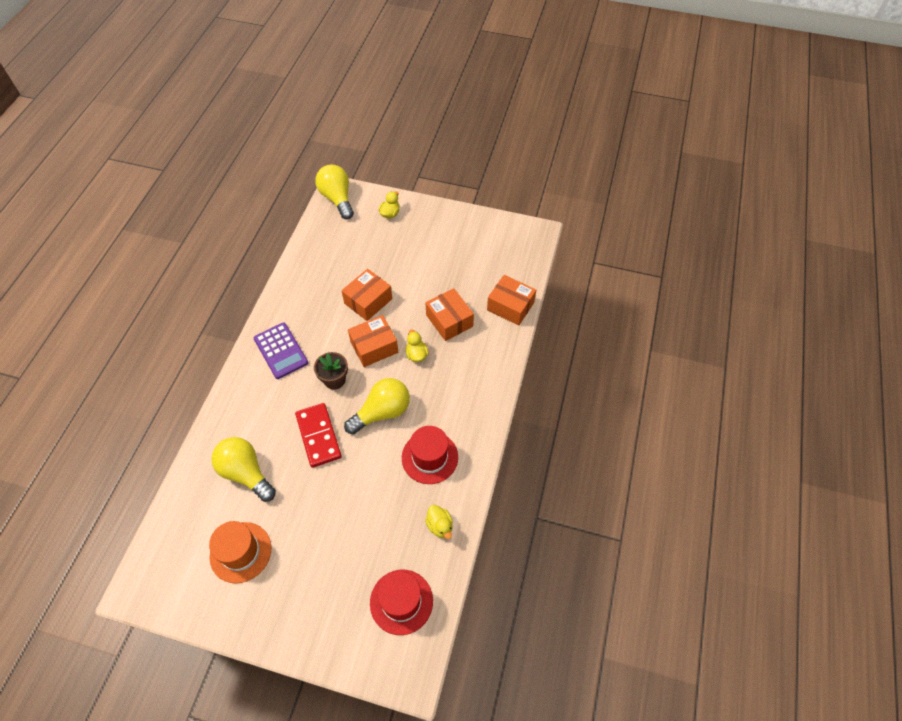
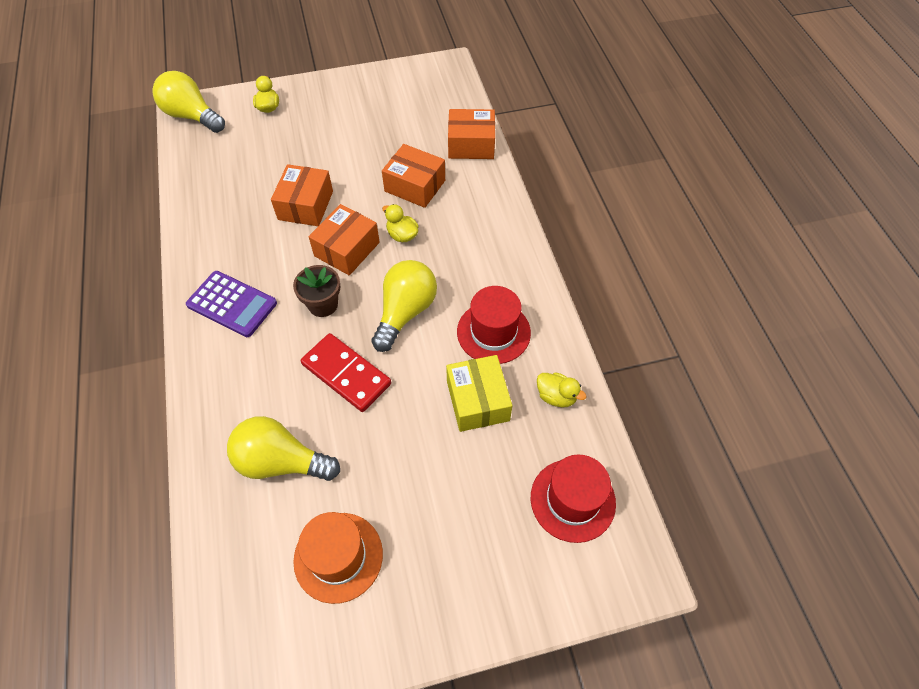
camera: 30 degrees left, 0 degrees up
none -> yellow box [446,355,512,432]

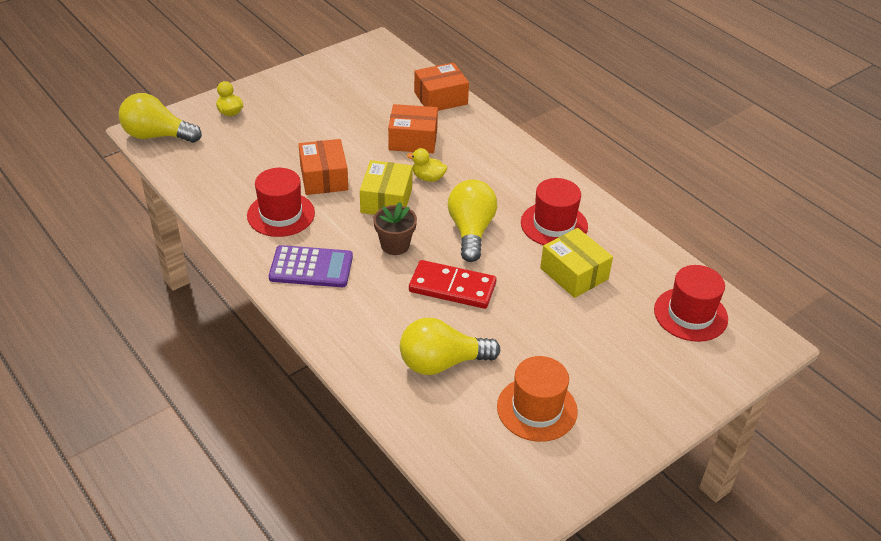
camera: 25 degrees left, 15 degrees down
orange box [309,204,380,275] -> yellow box [360,160,413,215]
yellow duck [537,372,587,407] -> none
none -> red hat [247,168,315,237]

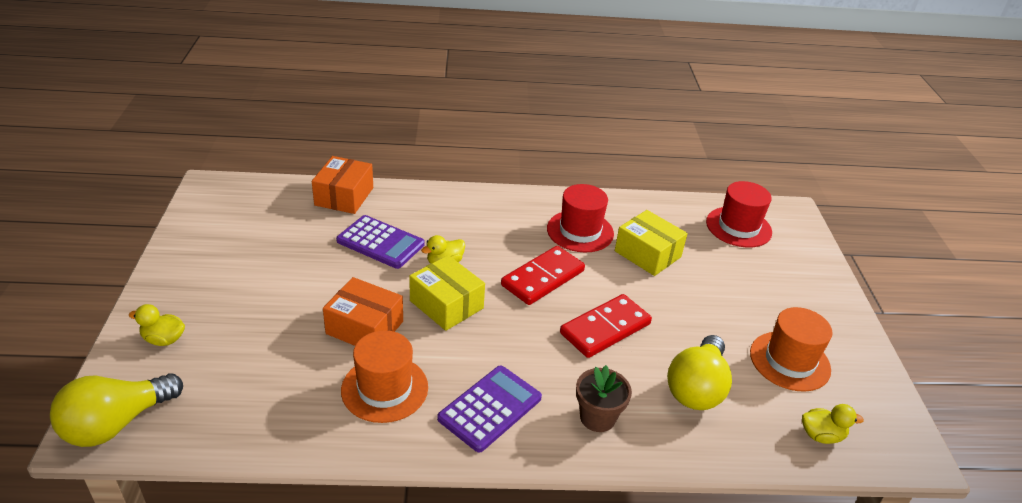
camera: 55 degrees left, 5 degrees down
red hat [247,168,315,237] -> orange hat [341,330,428,423]
brown flower pot [373,202,417,255] -> brown flower pot moved to [576,365,632,432]
orange box [388,104,438,153] -> purple calculator [336,215,425,269]
yellow light bulb [448,179,497,262] -> red domino [501,246,585,305]
yellow box [540,228,613,298] -> yellow box turned 45 degrees clockwise [615,210,688,276]
none -> yellow duck [802,404,864,444]

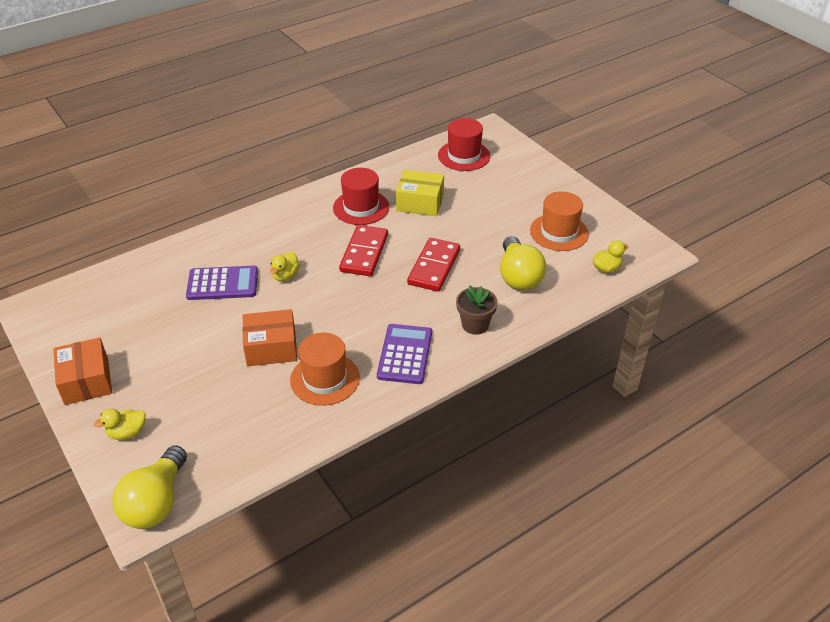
camera: 30 degrees left, 5 degrees up
orange box [312,156,373,214] -> orange box moved to [53,338,112,405]
yellow box [409,255,485,331] -> none

